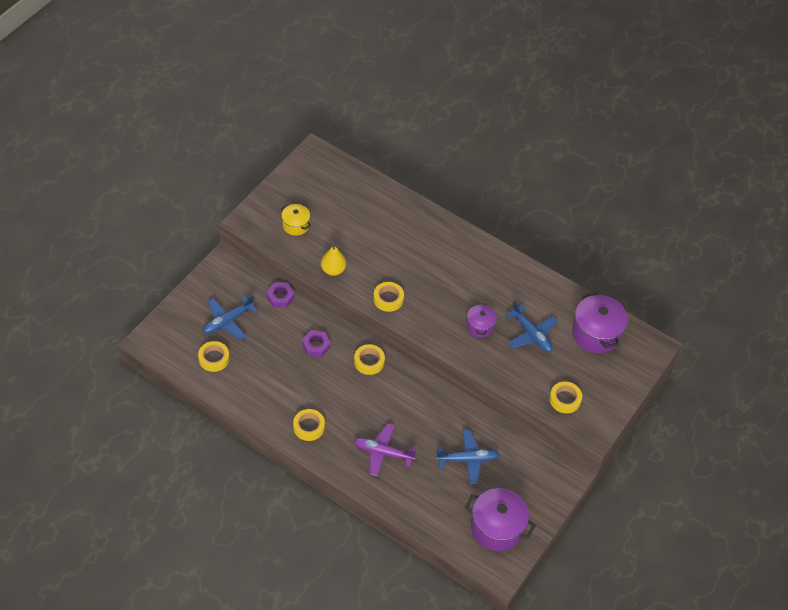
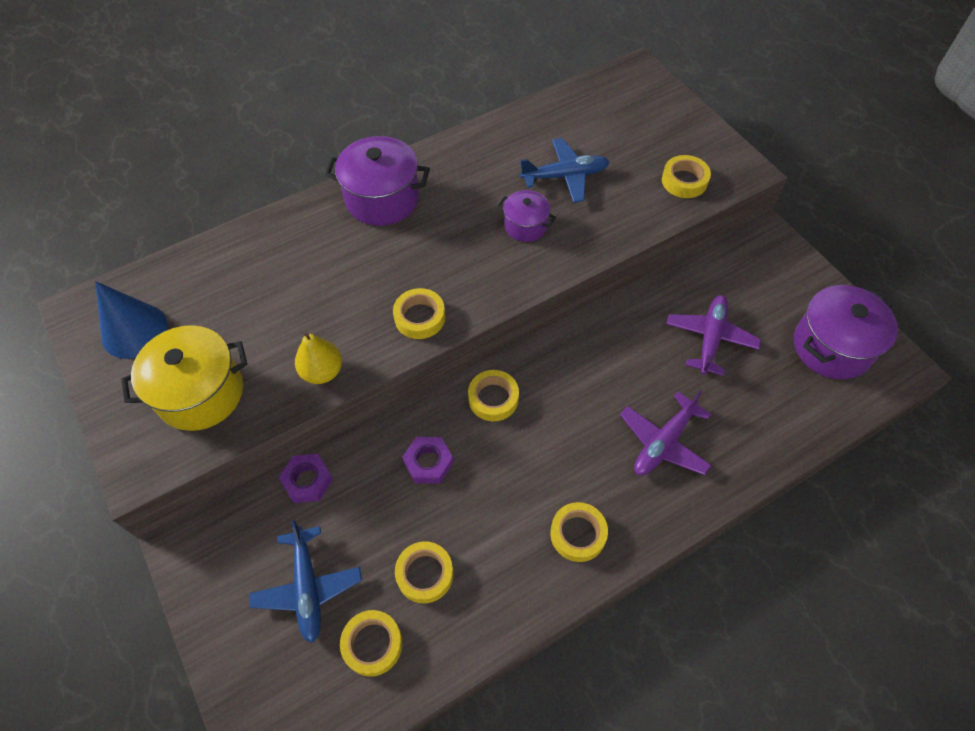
camera: 60 degrees left, 5 degrees up
yellow pot [281,204,311,236] -> yellow pot [121,325,248,431], size x1.76
blue plane [436,430,500,484] -> purple plane [666,295,761,376]
purple pot [572,292,628,353] -> purple pot moved to [325,136,430,226]
none -> blue cone [95,281,168,359]
none -> yellow tape [395,541,453,604]

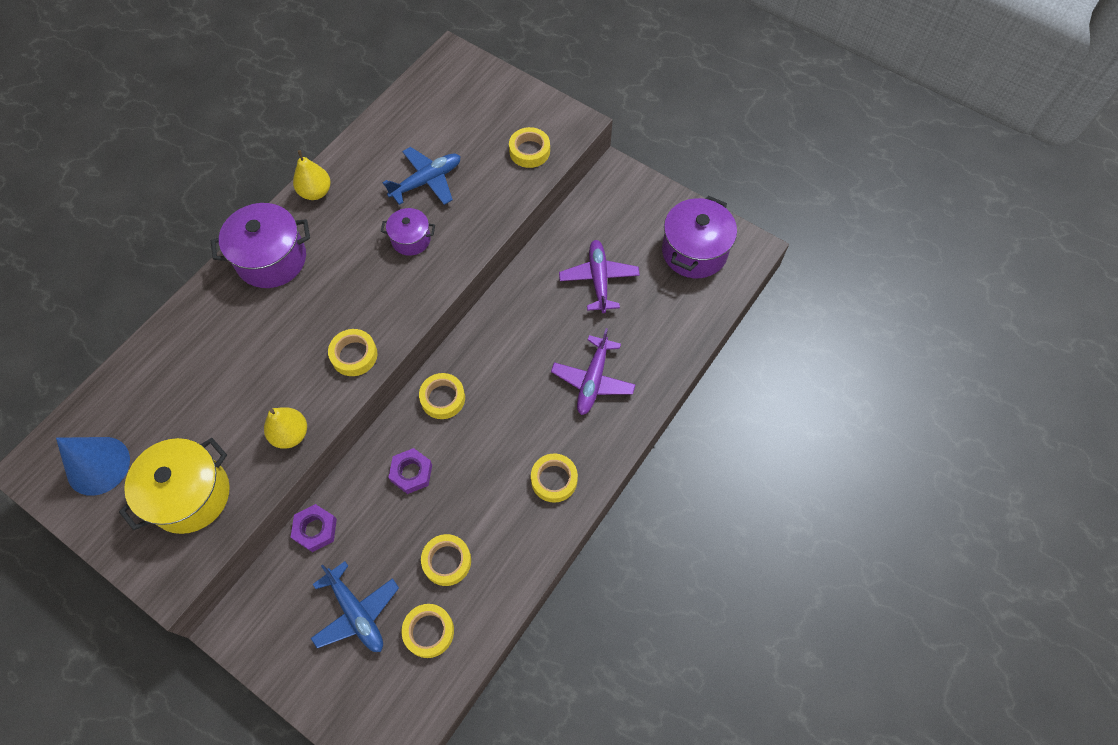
camera: 25 degrees left, 5 degrees up
none -> yellow pear [293,150,331,200]

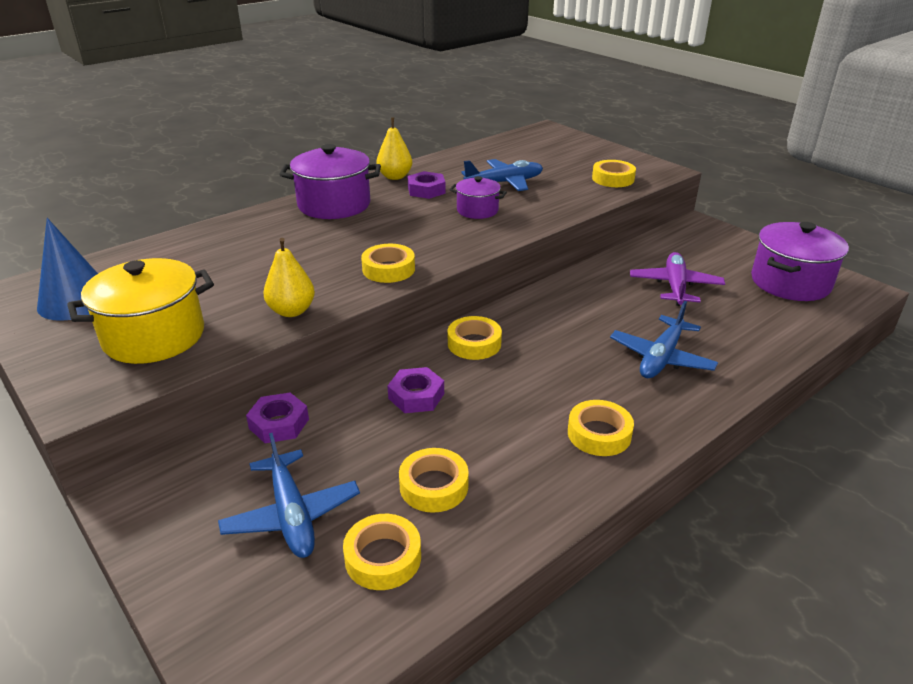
camera: 15 degrees right, 30 degrees down
purple plane [551,328,635,415] -> blue plane [610,301,718,378]
none -> purple nut [407,171,446,199]

